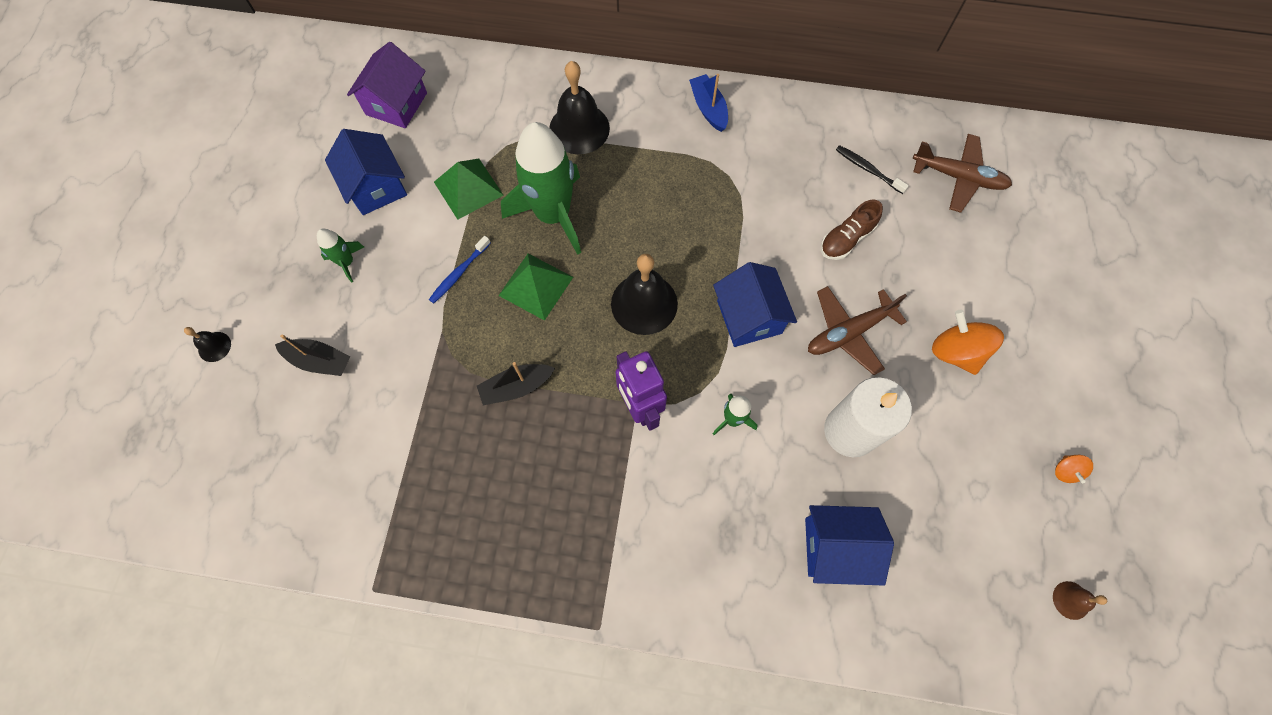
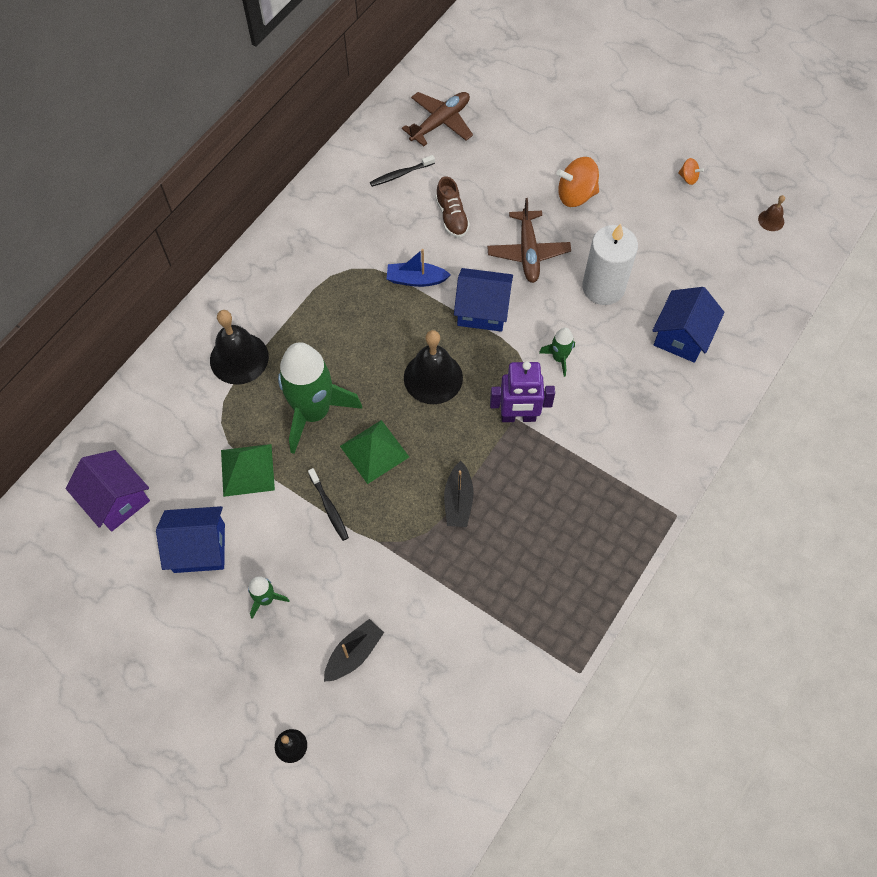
camera: 65 degrees left, 5 degrees down
blue toothbrush [429,236,491,303] -> black toothbrush [308,468,349,541]
blue boat [689,74,728,132] -> blue boat moved to [387,249,451,287]

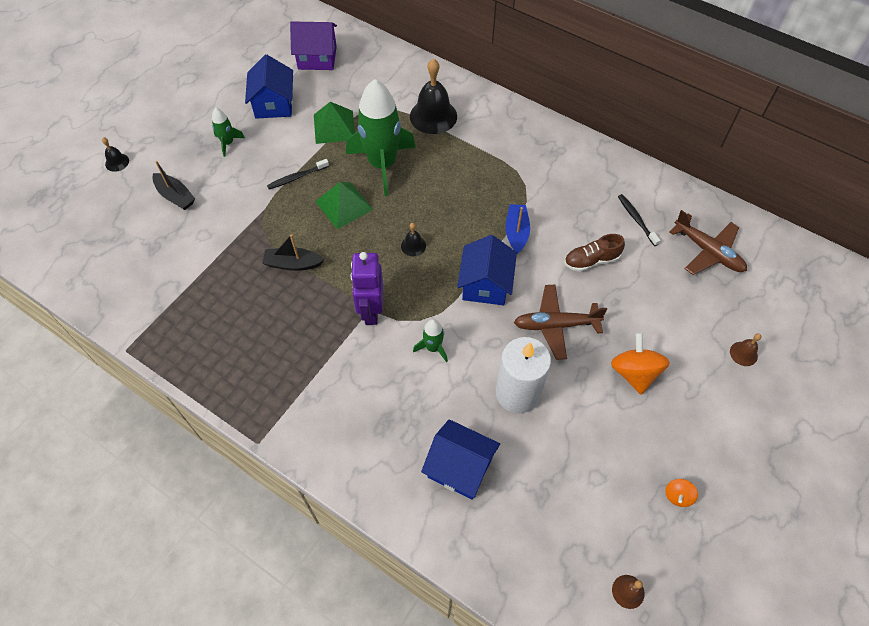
camera: 90 degrees right, 5 degrees down
purple house [66,450,150,532] -> purple house turned 45 degrees clockwise [290,21,337,70]
black bell [404,330,463,404] -> black bell [401,223,426,256], size x0.47
none -> brown bell [730,333,761,366]

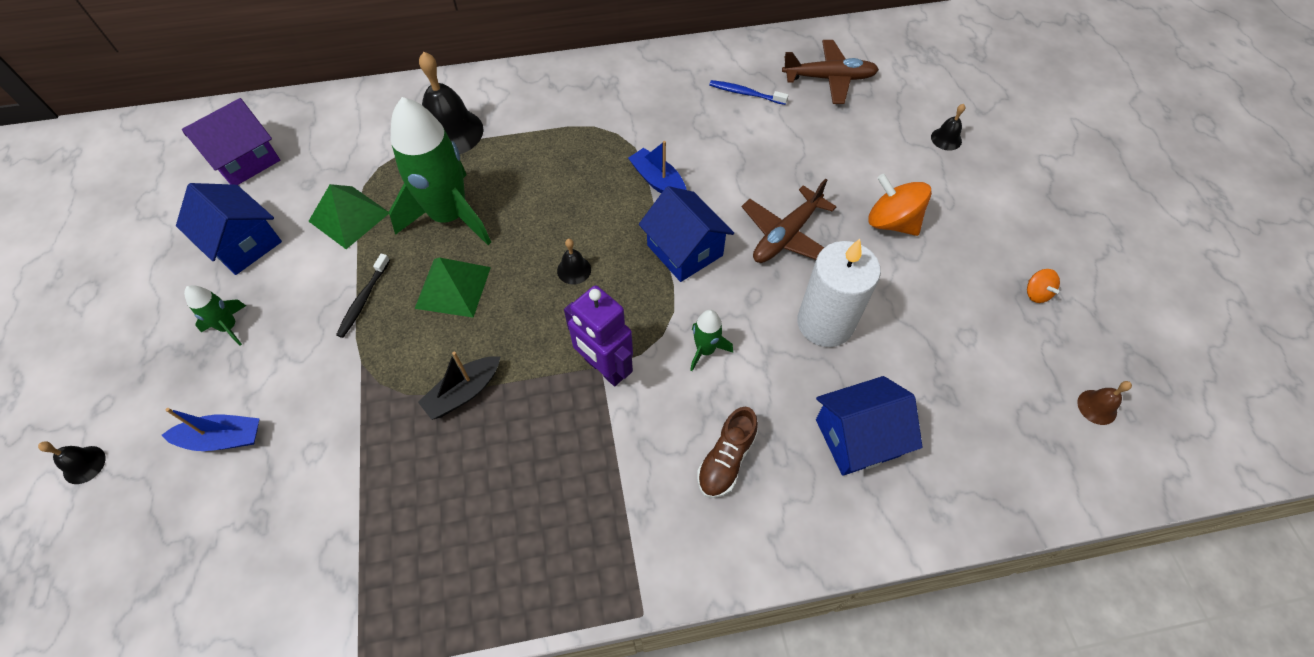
camera: 45 degrees left, 0 degrees up
black boat [152,161,195,210] -> blue boat [162,408,260,451]
brown shoe [564,234,625,272] -> brown shoe moved to [697,407,758,498]
black toothbrush [618,194,661,246] -> blue toothbrush [709,80,789,105]
brown bell [730,333,761,366] -> black bell [931,104,965,151]

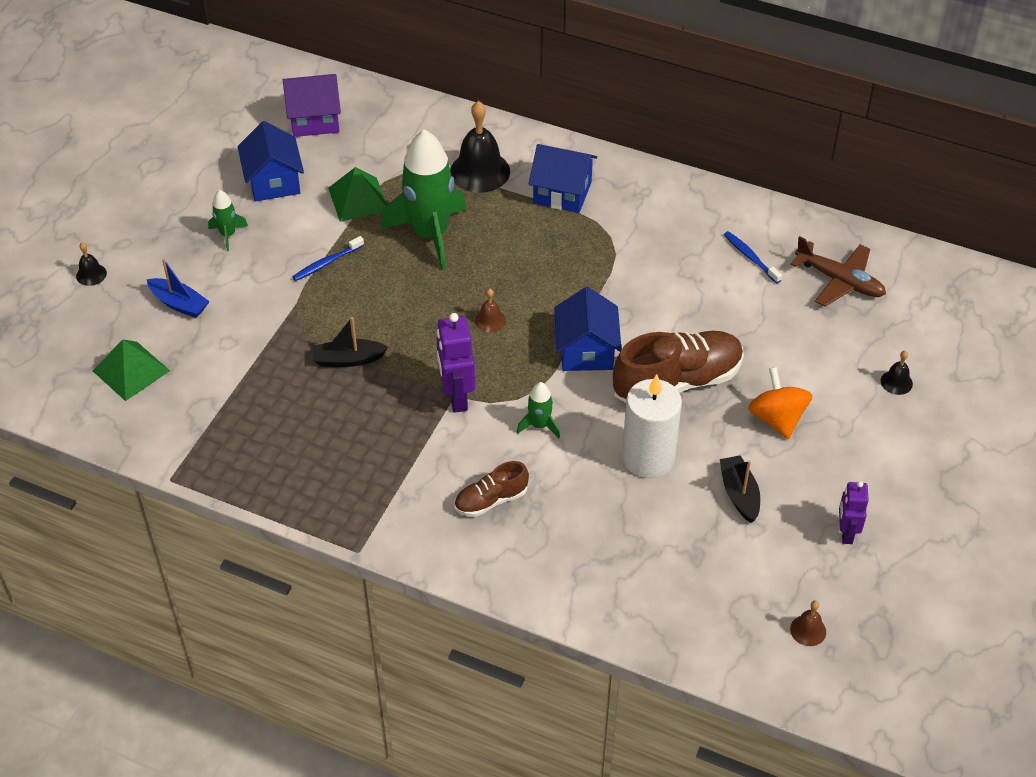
camera: 35 degrees right, 10 degrees down
black toothbrush [336,254,390,338] -> blue toothbrush [292,236,364,281]
green pyramid [414,257,491,318] -> green pyramid moved to [93,339,170,401]
black bell [557,239,591,285] -> brown bell [475,289,506,332]
blue boat [628,141,687,193] -> none
brown plane [742,178,836,263] -> brown shoe [613,331,744,403]
blue house [816,376,923,476] -> blue house moved to [529,144,597,213]
orange spinning top [1027,269,1060,303] -> purple robot [839,481,869,544]
none -> black boat [720,455,760,523]

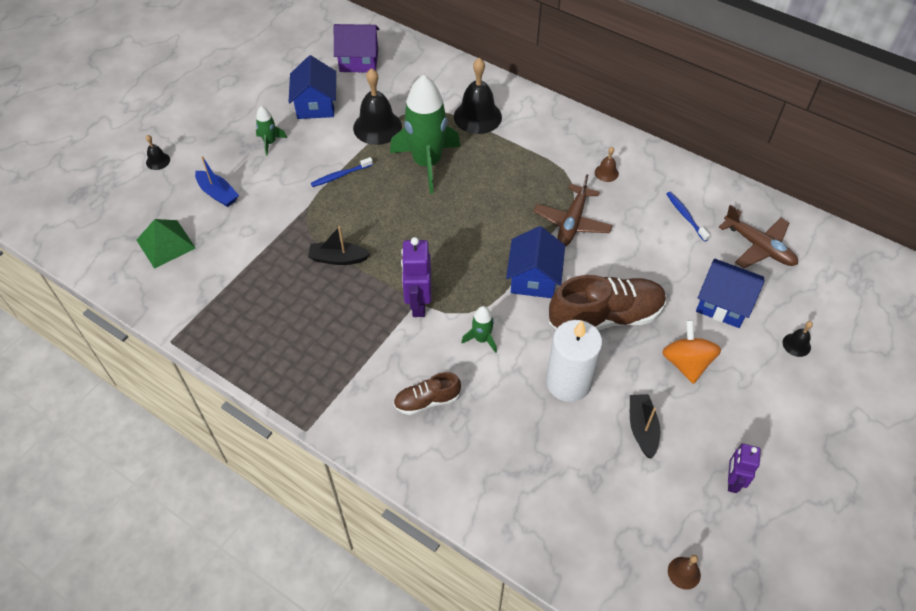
camera: 10 degrees right, 5 degrees up
green pyramid [328,167,387,222] -> black bell [353,68,402,145]
brown bell [475,289,506,332] -> brown bell moved to [595,147,619,182]
blue house [529,144,597,213] -> blue house moved to [696,259,764,328]
none -> brown plane [534,174,613,247]

